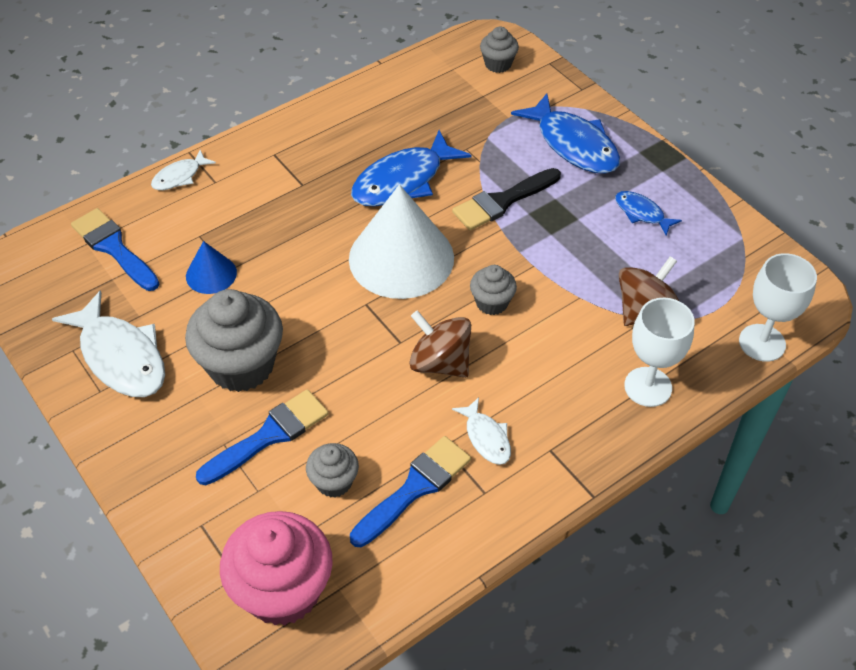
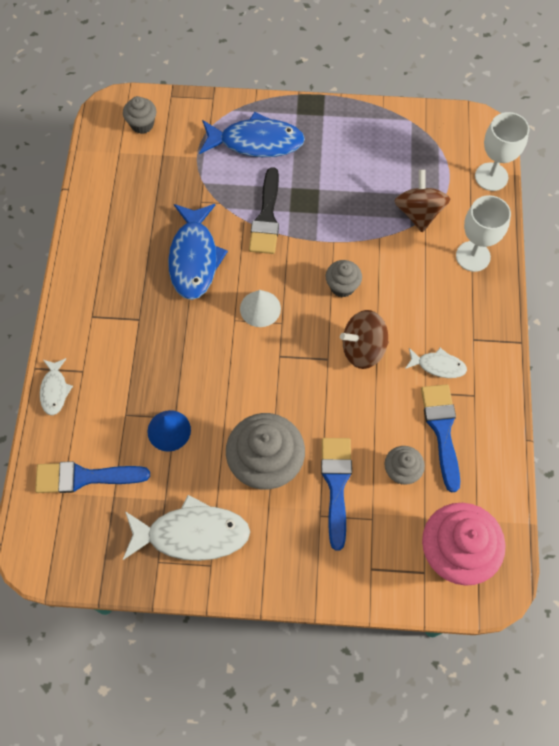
camera: 50 degrees left, 15 degrees up
white cone [349,184,454,299] -> white cone [240,290,281,327], size x0.48
blue fish [615,191,682,235] -> none

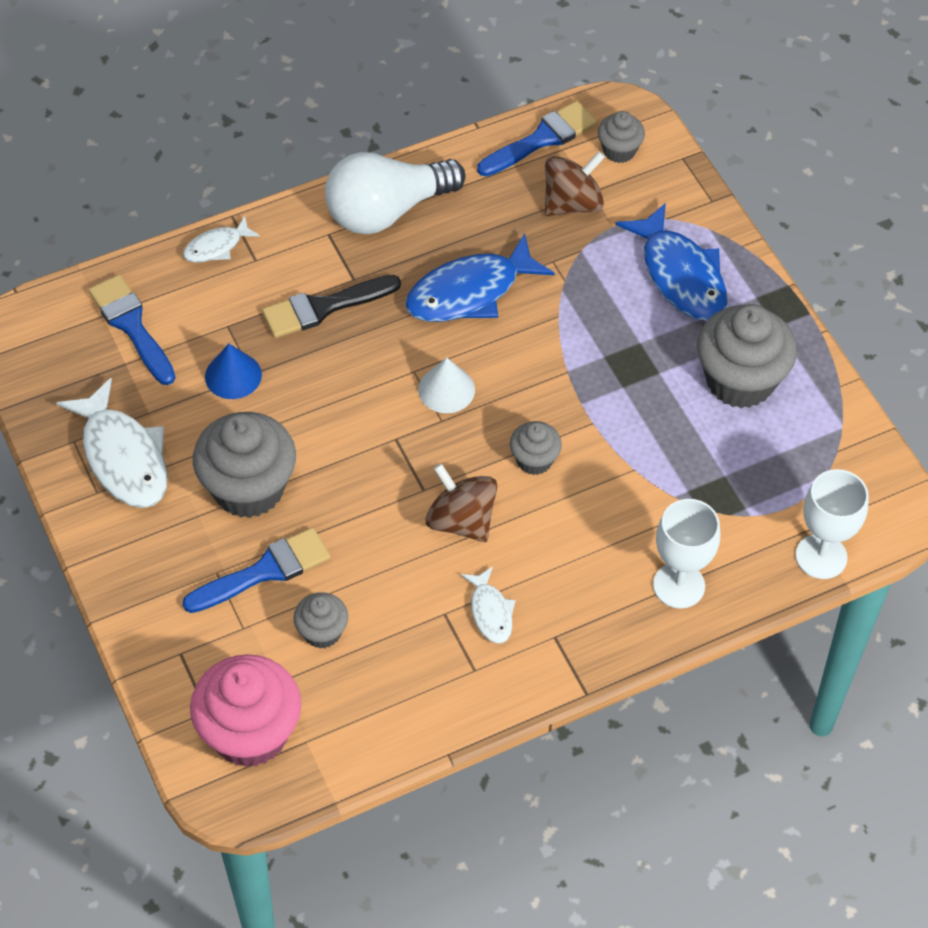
camera: 60 degrees right, 10 degrees down
black brush [249,167,279,254] -> black brush moved to [262,275,401,338]
brown spinning top [395,170,450,233] -> brown spinning top moved to [545,151,605,216]
blue brush [421,384,460,492] -> blue brush moved to [477,101,597,176]
none -> white light bulb [325,152,466,234]
none -> grey cupcake [697,304,797,408]

